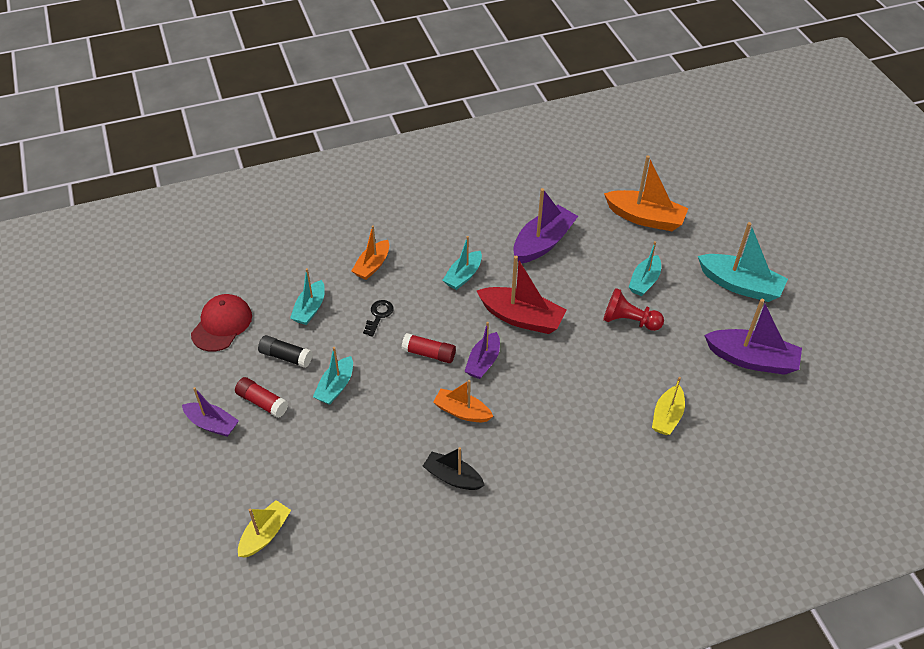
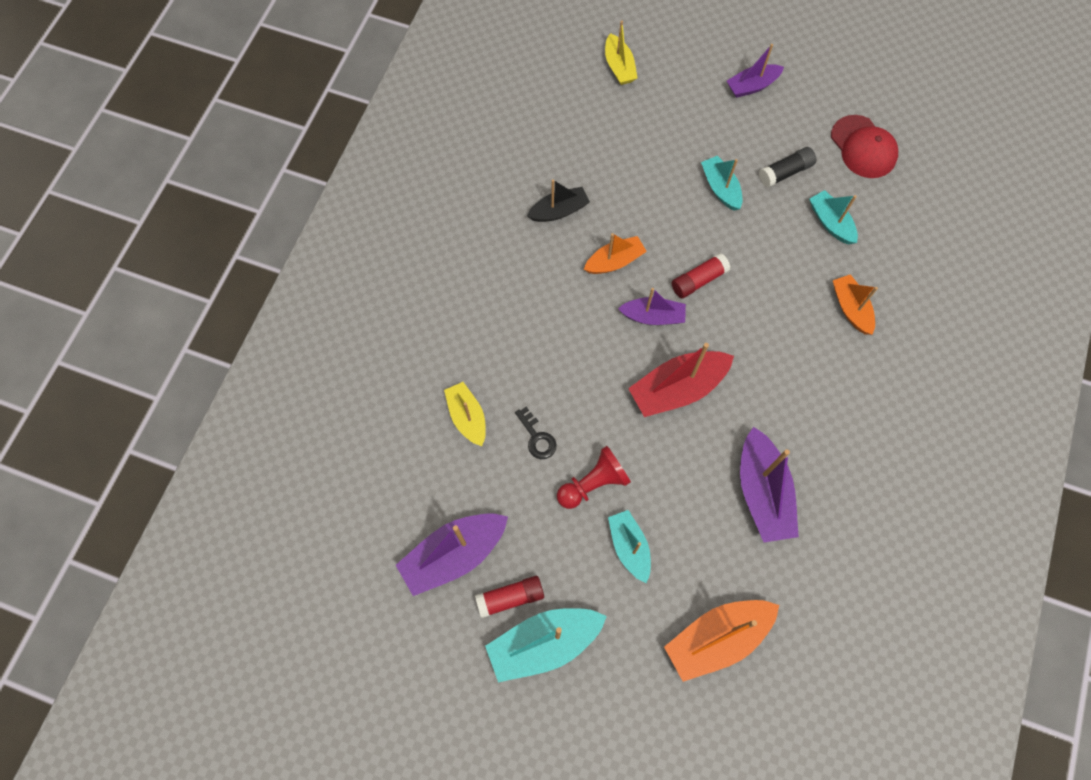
camera: 130 degrees right, 20 degrees up
red glue stick [235,377,288,418] -> red glue stick moved to [475,576,544,618]
black key [363,300,394,337] -> black key moved to [515,407,557,459]
turquoise boat [443,236,482,290] -> none
purple boat [464,322,500,379] -> purple boat turned 120 degrees clockwise [618,288,686,325]

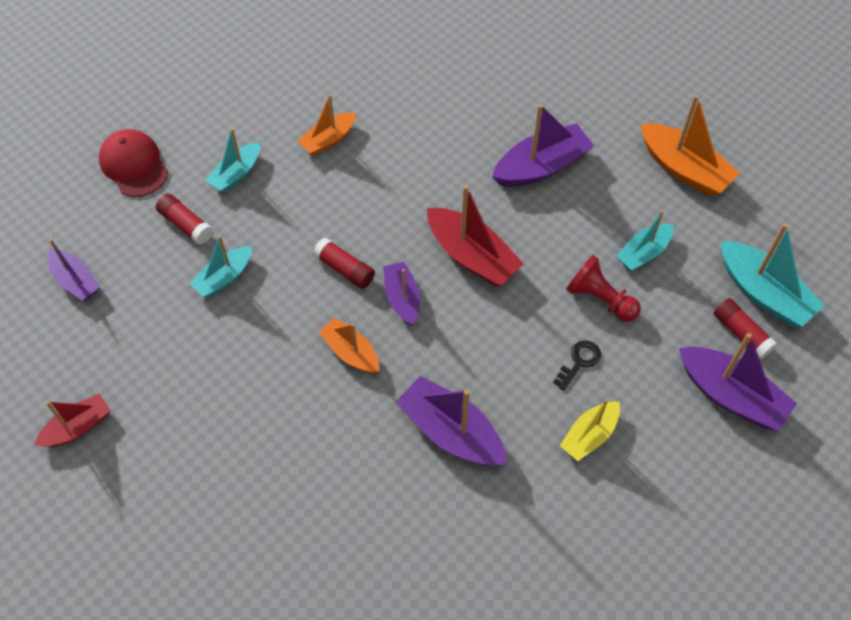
camera: 110 degrees left, 10 degrees down
black boat [527,179,590,222] -> none
yellow boat [605,21,637,85] -> red boat [34,393,111,447]
black glue stick [759,147,816,188] -> red glue stick [156,194,213,245]
red cap [831,115,898,178] -> red cap turned 75 degrees counterclockwise [99,129,168,197]
none -> purple boat [396,376,507,466]

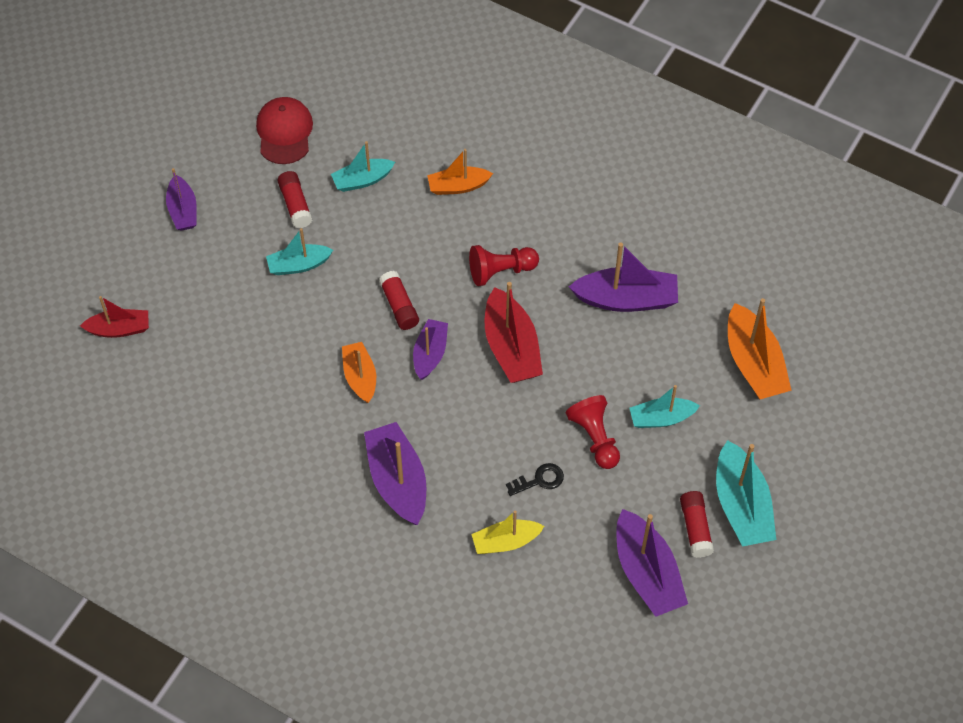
camera: 30 degrees right, 0 degrees up
none -> red pawn [469,245,539,286]

